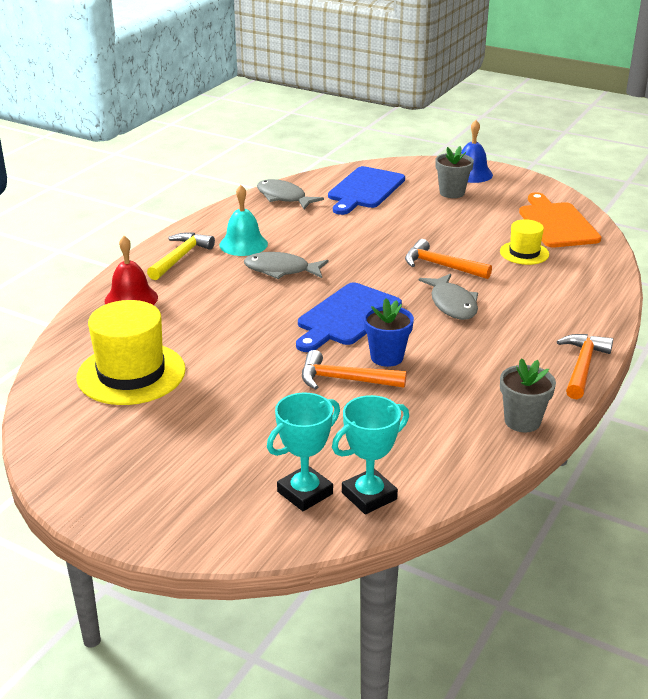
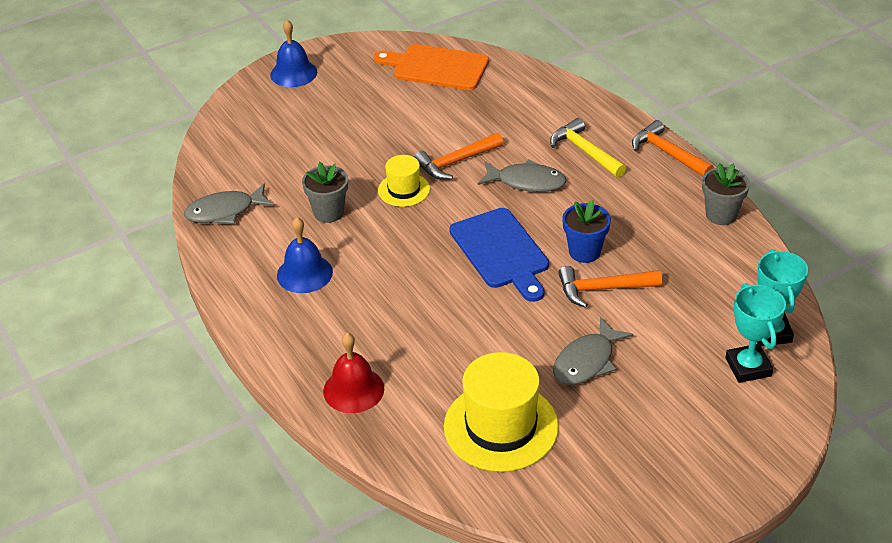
camera: 60 degrees left, 10 degrees up
yellow hammer [147,232,215,280] -> yellow hammer moved to [550,118,626,178]
turquoise bell [219,185,268,256] -> blue bell [277,217,333,293]
grey fish [244,252,329,279] -> grey fish moved to [553,317,633,385]
orange hammer [302,350,407,390] -> orange hammer turned 45 degrees clockwise [558,266,662,308]
blue cutting board [328,166,405,215] -> none
grey flower pot [435,146,474,198] -> grey flower pot moved to [302,162,348,223]
yellow hat [500,219,549,265] -> yellow hat moved to [378,155,430,207]

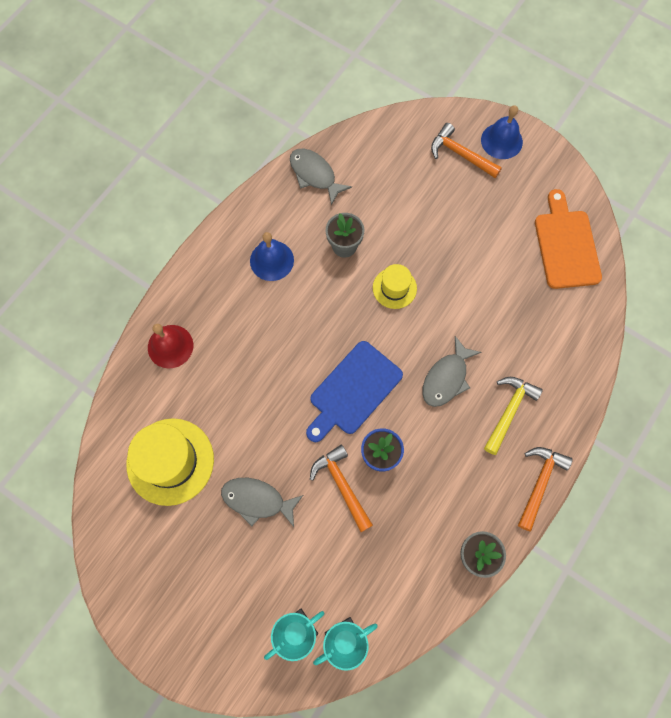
camera: 65 degrees right, 30 degrees up
orange hammer [414,133,504,180] -> orange hammer moved to [431,123,502,178]
grey fish [478,159,567,192] -> grey fish turned 45 degrees clockwise [422,336,481,407]

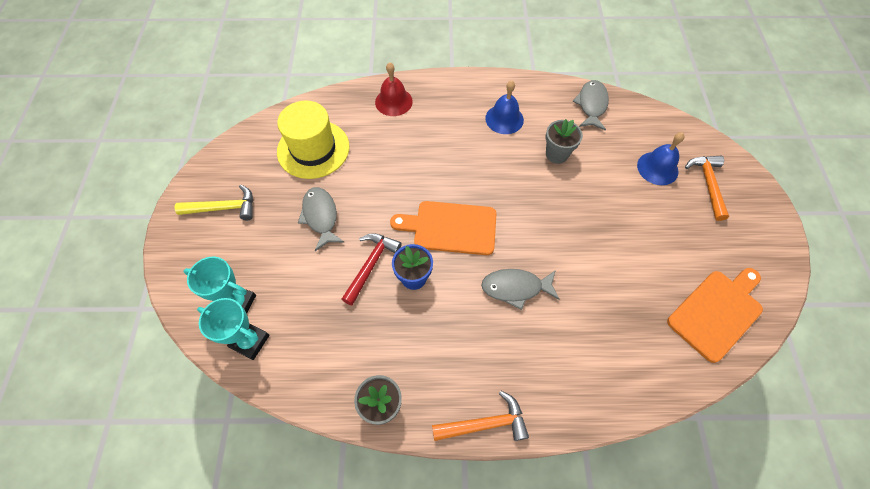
camera: 55 degrees right, 10 degrees down
blue cutting board [306,341,403,442] -> orange cutting board [390,201,497,255]
orange hammer [310,445,373,532] -> red hammer [341,233,402,305]
yellow hat [373,264,417,309] -> none
blue bell [481,105,523,159] -> blue bell moved to [637,133,685,185]
yellow hammer [484,377,543,455] -> yellow hammer moved to [174,185,253,220]

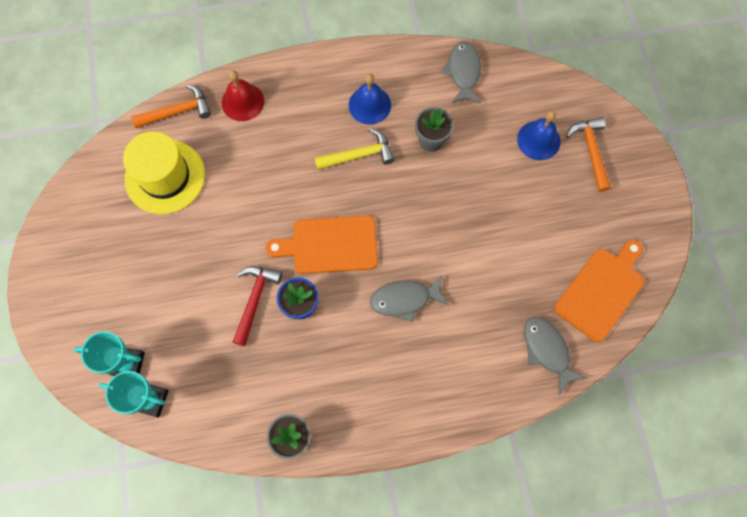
camera: 10 degrees left, 10 degrees up
yellow hammer [174,185,253,220] -> yellow hammer moved to [315,128,395,170]
grey fish [298,187,344,251] -> grey fish moved to [524,316,586,395]
orange hammer [432,391,529,441] -> orange hammer moved to [131,84,211,128]

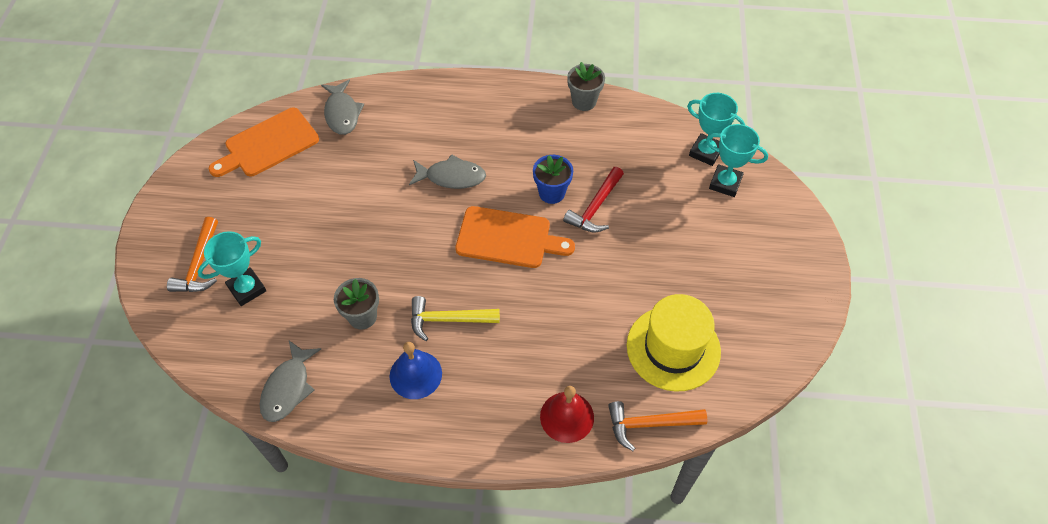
camera: 165 degrees left, 15 degrees down
blue bell [517,111,561,160] -> turquoise trophy [198,231,266,306]

